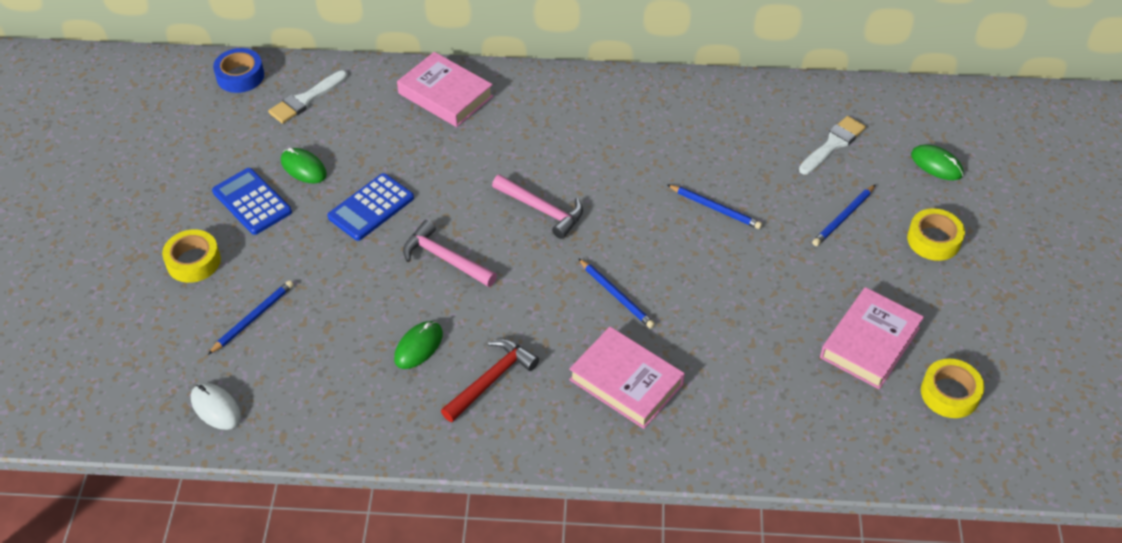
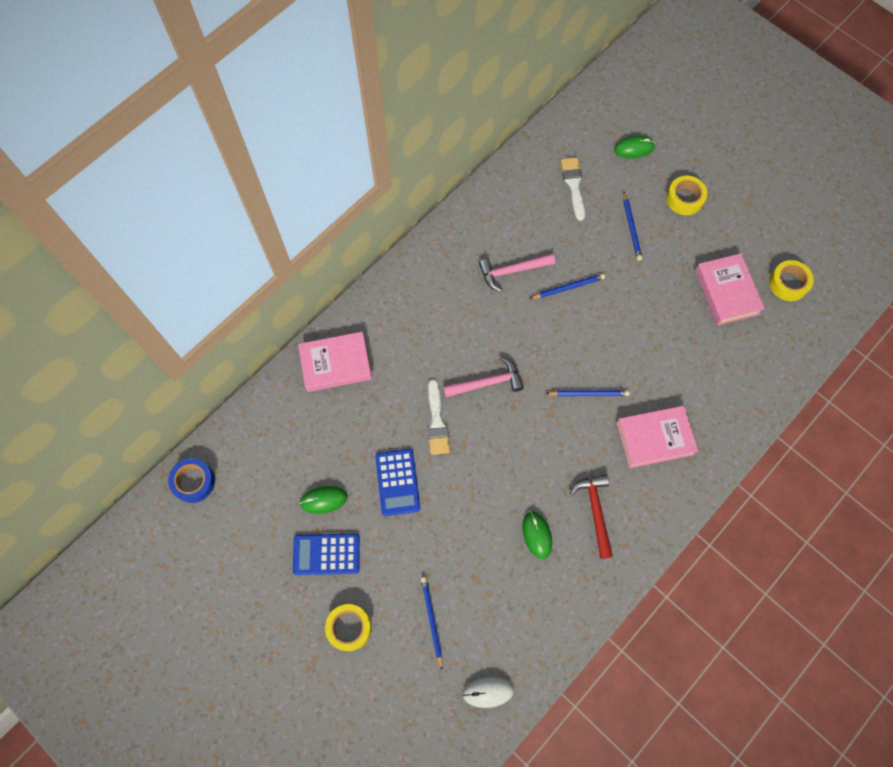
camera: 50 degrees left, 20 degrees up
white brush [268,71,347,124] -> white brush moved to [428,379,450,455]
pink hammer [403,220,497,287] -> pink hammer moved to [479,253,555,292]

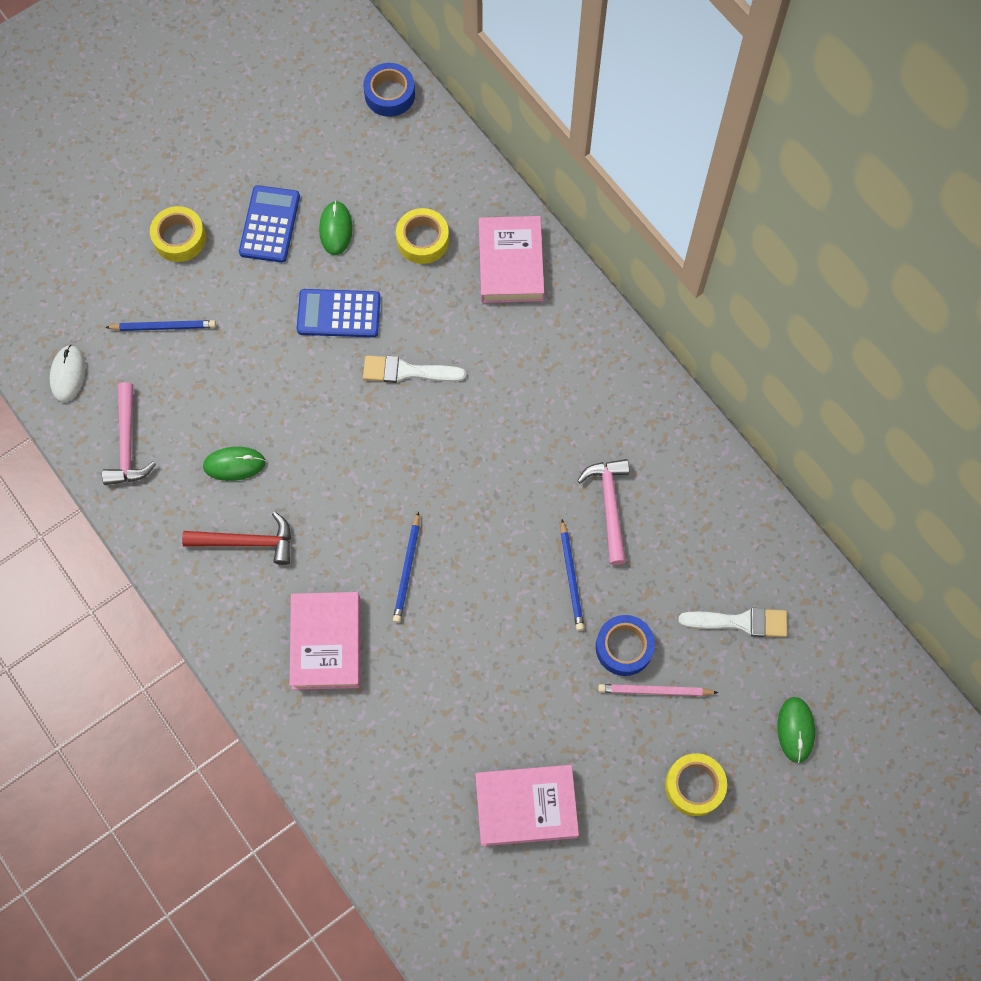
camera: 100 degrees right, 0 degrees up
pink hammer [443,357,524,397] -> pink hammer moved to [102,382,156,485]
blue pencil [623,192,642,261] -> pink pencil [598,684,718,696]
yellow tape [769,260,814,301] -> yellow tape moved to [396,208,449,264]
none -> blue tape [596,615,655,676]

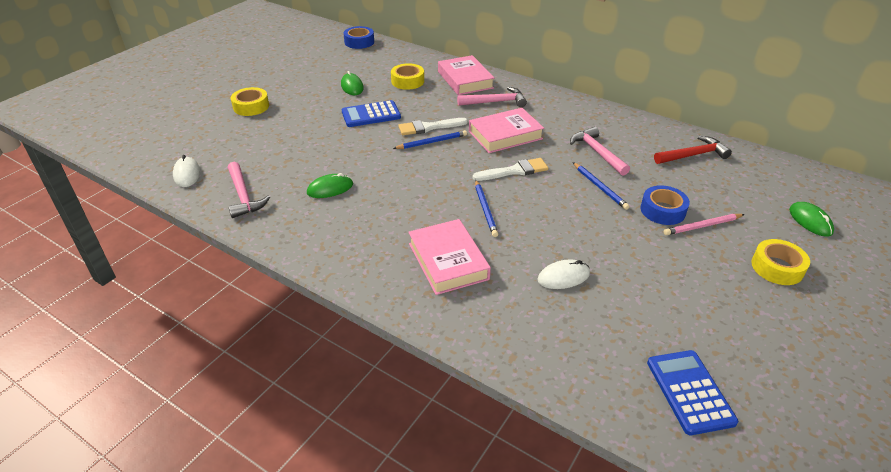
camera: 20 degrees left, 30 degrees down
blue pencil [105,320,216,331] -> blue pencil moved to [393,130,467,149]
red hammer [182,512,291,565] -> red hammer moved to [654,136,732,164]
blue calculator [239,185,300,263] -> blue calculator moved to [647,350,738,435]
pink book [475,765,579,846] -> pink book moved to [469,108,544,153]
white brush [678,608,788,637] -> white brush moved to [473,158,548,181]
none -> pink hammer [457,87,527,107]
none -> white mouse [537,259,590,289]

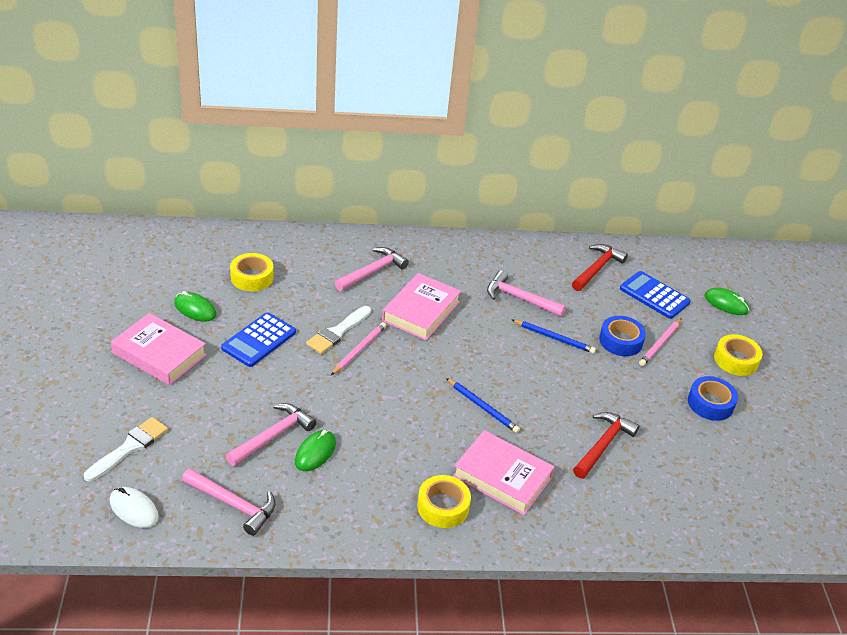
camera: 40 degrees left, 0 degrees up
yellow tape [231,87,269,116] -> yellow tape moved to [417,475,471,528]
blue tape [344,26,374,49] -> blue tape moved to [688,376,738,421]
blue pencil [393,130,467,149] -> pink pencil [331,322,386,375]
pink book [438,55,494,95] -> pink book moved to [111,313,207,385]
white brush [473,158,548,181] -> white brush moved to [84,417,168,482]
white mouse [537,259,590,289] -> red hammer [573,412,640,478]
blue calculator [647,350,738,435] -> blue calculator moved to [620,271,691,319]
none -> pink hammer [226,403,316,466]

